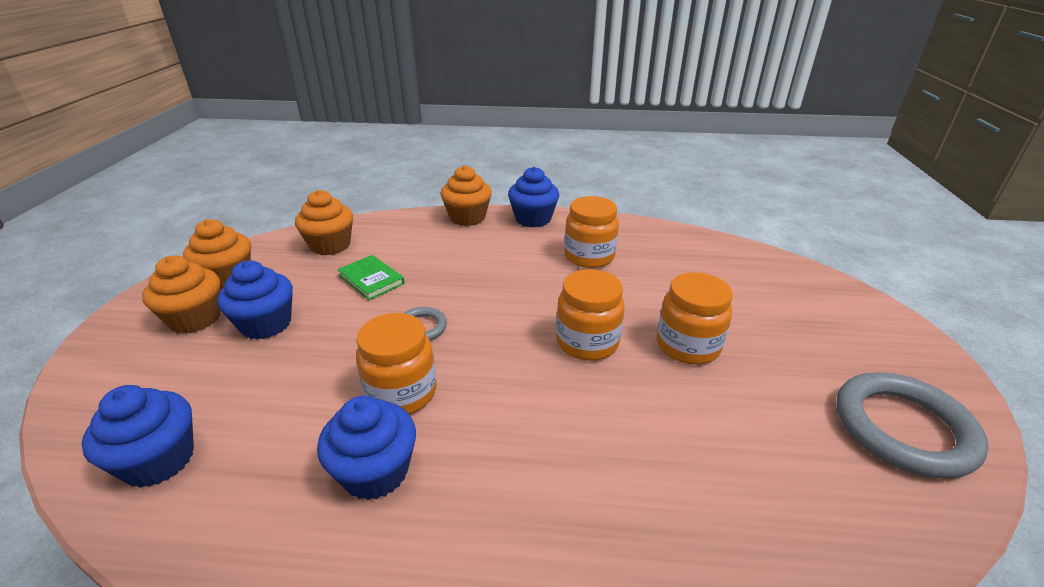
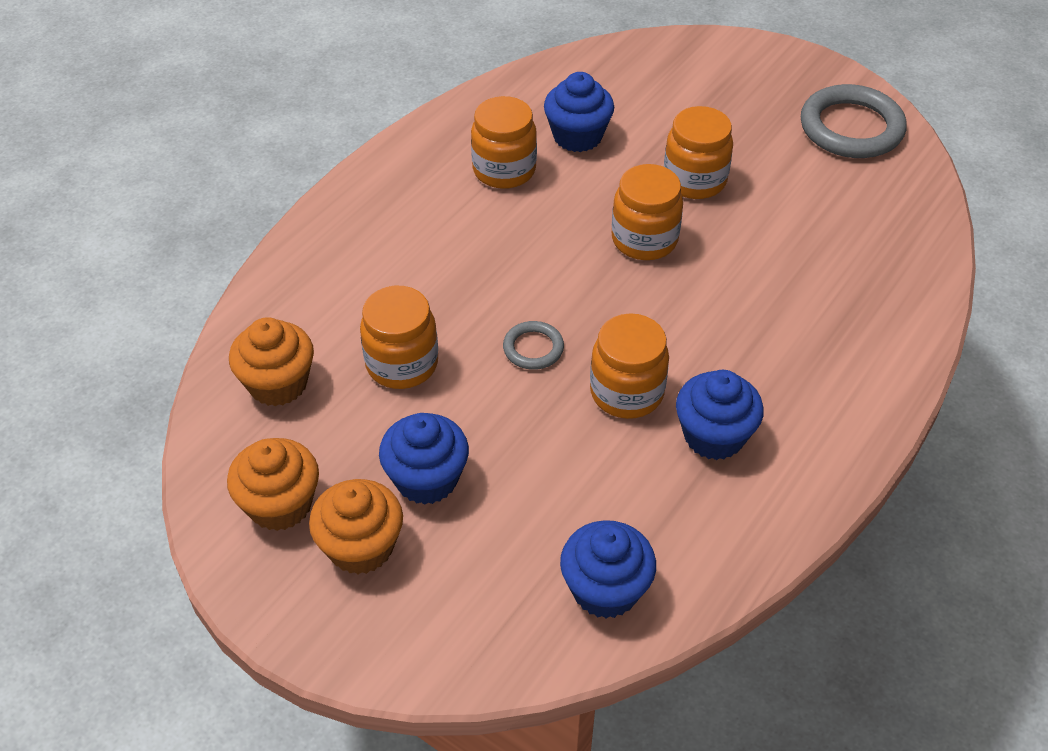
camera: 60 degrees left, 15 degrees up
green book [337,255,405,300] -> orange jar [360,286,438,389]
orange cupcake [440,165,492,226] -> none
blue cupcake [508,167,559,228] -> blue cupcake moved to [544,72,614,152]

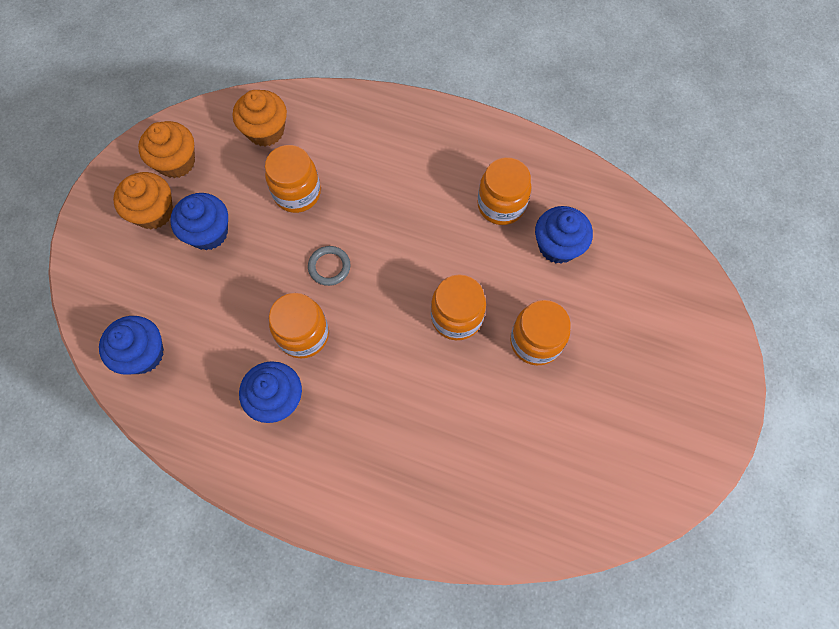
camera: 75 degrees right, 20 degrees up
grey ring [801,84,907,158] -> none

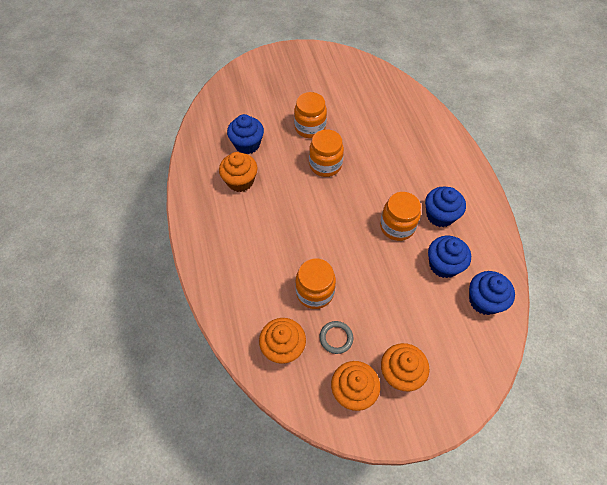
camera: 125 degrees left, 10 degrees down
blue cupcake [170,193,228,250] -> blue cupcake moved to [428,236,471,278]
grey ring [308,246,351,286] -> grey ring moved to [319,321,353,354]
orange jar [477,157,532,225] -> orange cupcake [219,152,258,192]

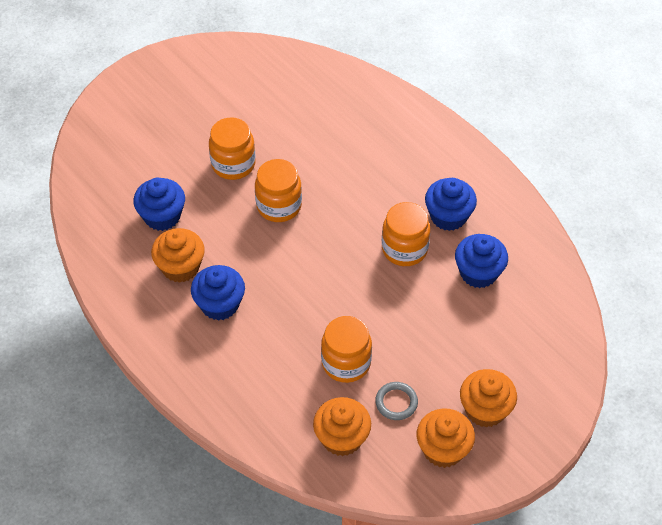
camera: 25 degrees left, 5 degrees down
blue cupcake [469,271,515,315] -> blue cupcake moved to [191,265,245,321]

